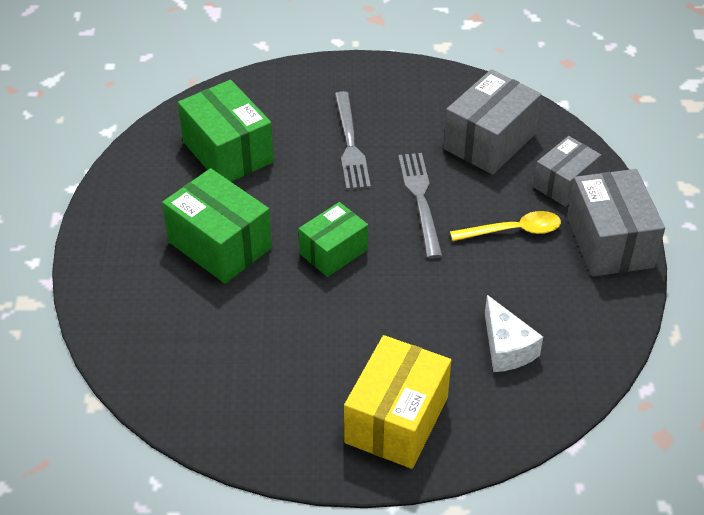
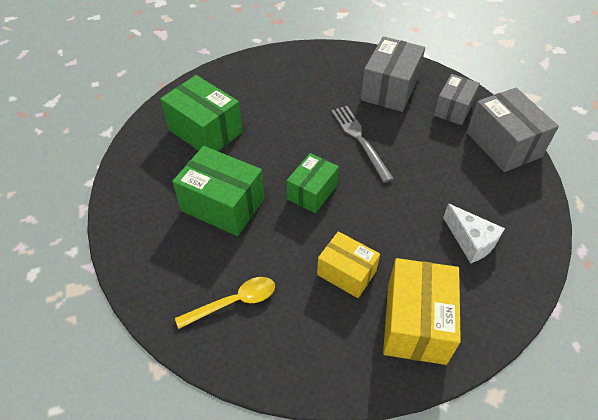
camera: 15 degrees left, 5 degrees up
grey fork [335,91,371,190] -> none
yellow spoon [450,211,561,241] -> yellow spoon moved to [175,277,275,329]
none -> yellow box [317,231,380,298]

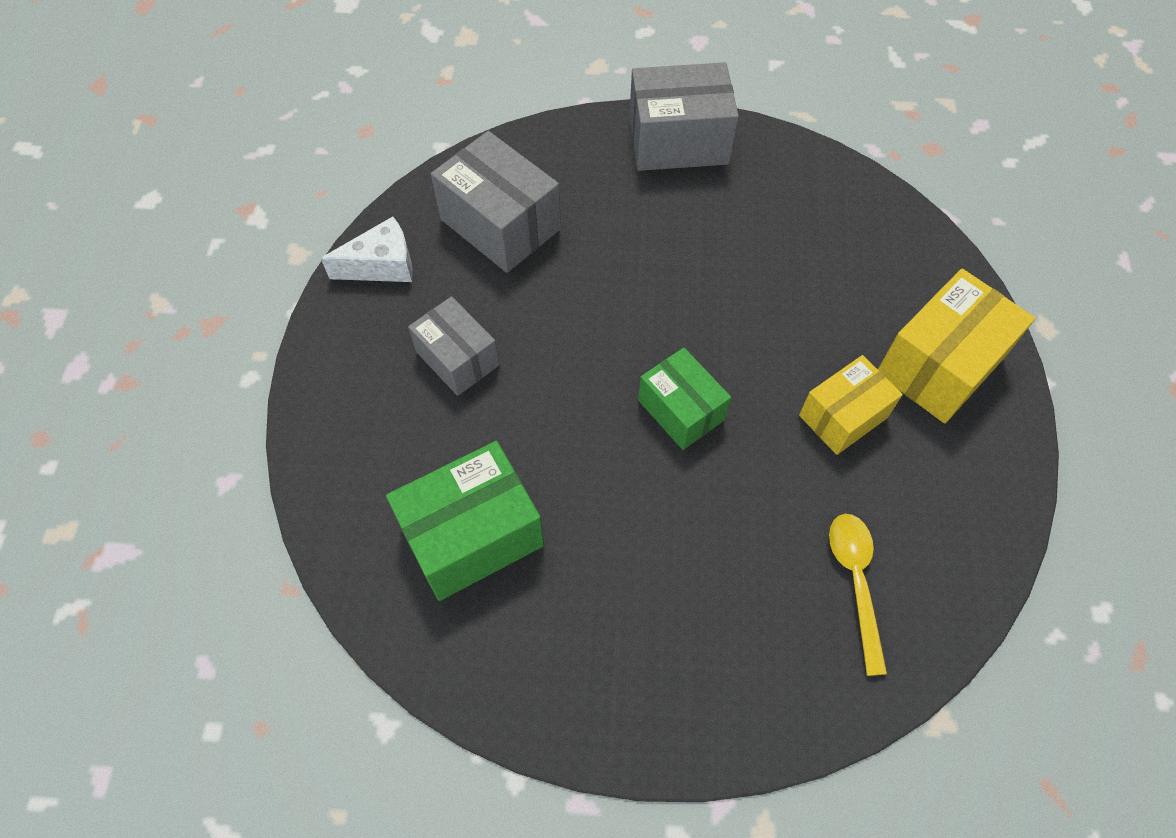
camera: 70 degrees left, 10 degrees up
green box [172,146,264,236] -> none
grey fork [331,106,394,183] -> none
yellow box [383,258,461,365] -> yellow box turned 75 degrees counterclockwise [878,268,1035,423]
grey box [434,74,480,125] -> grey box moved to [408,296,499,396]
white cheese [443,204,505,264] -> white cheese moved to [321,217,413,282]

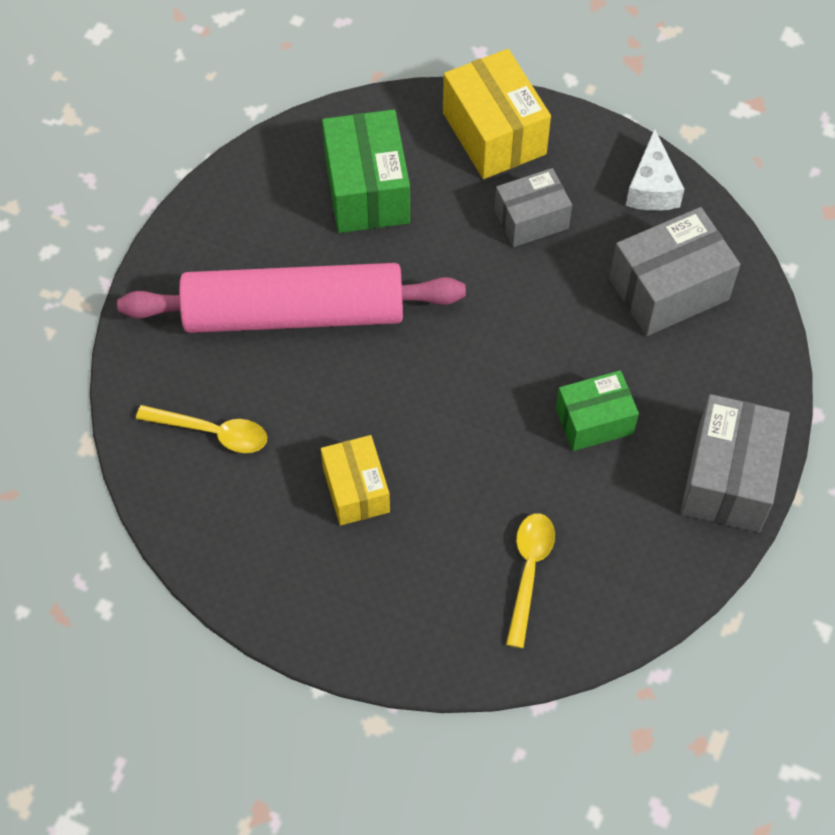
camera: 110 degrees right, 0 degrees up
green box [638,347,731,450] -> green box moved to [556,370,639,451]
yellow box [878,268,1035,423] -> yellow box moved to [443,49,551,179]
none -> pink rolling pin [117,263,466,333]
none -> yellow spoon [506,513,555,648]

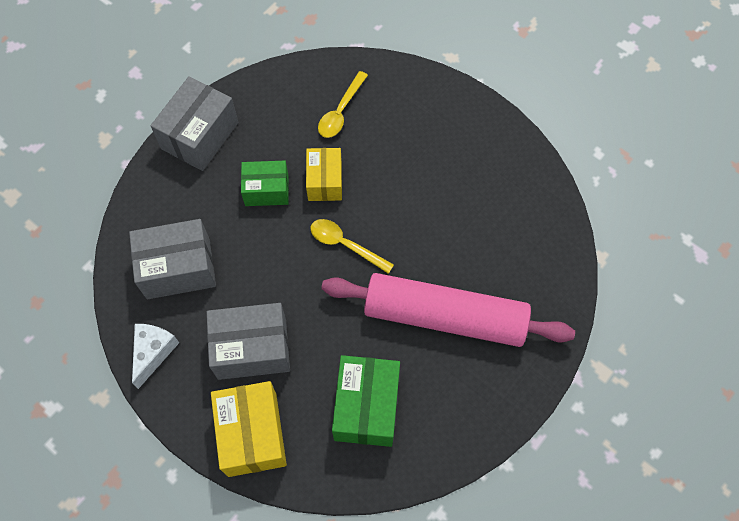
camera: 165 degrees left, 5 degrees up
yellow spoon [136,405,267,453] -> yellow spoon moved to [311,219,394,274]
yellow box [321,435,390,526] -> yellow box moved to [306,148,342,201]
grey box [494,168,572,247] -> grey box [207,303,290,380], size x1.54

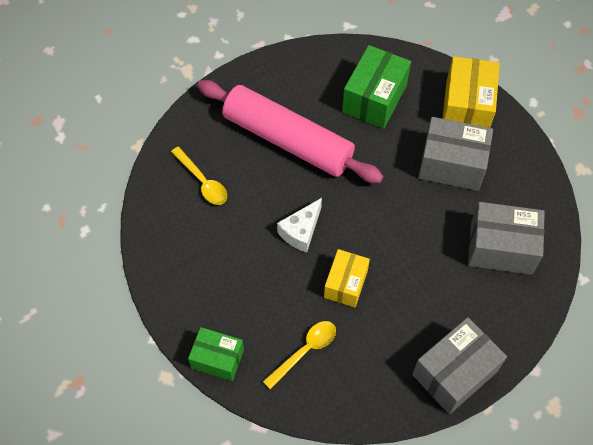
camera: 160 degrees left, 5 degrees down
white cheese [132,324,179,389] -> white cheese moved to [277,198,322,253]
green box [241,161,289,206] -> green box moved to [188,327,244,381]
yellow spoon [311,219,394,274] -> yellow spoon moved to [171,147,227,205]

